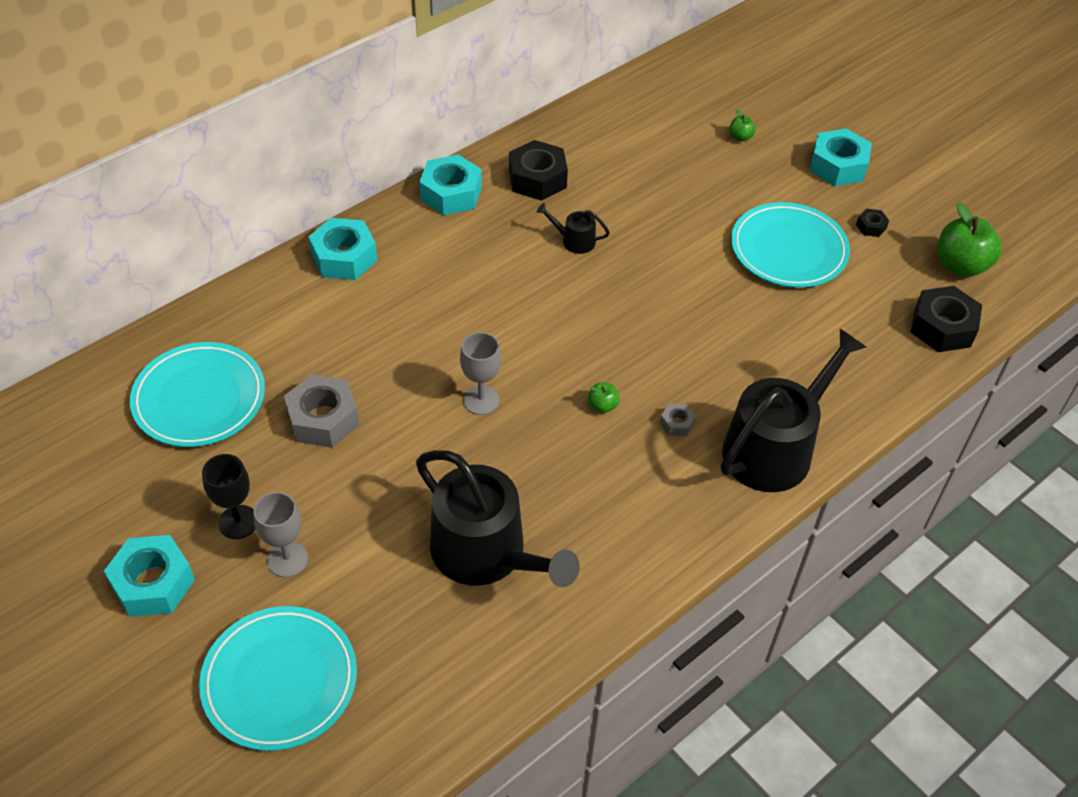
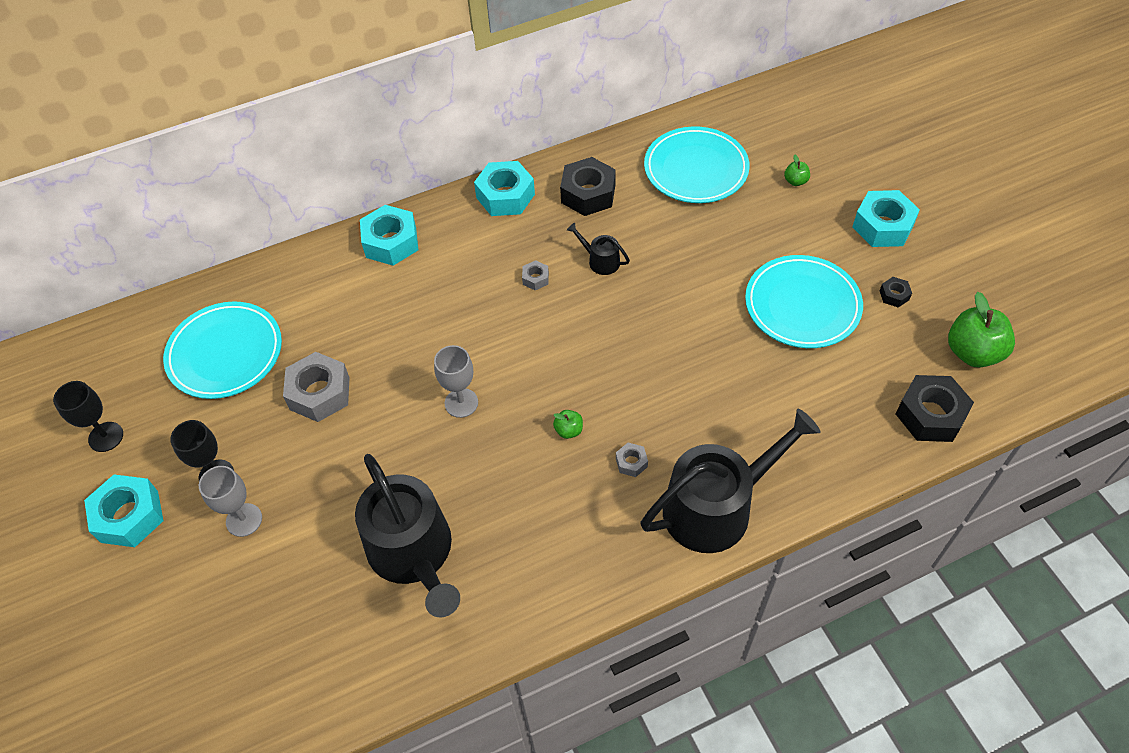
camera: 20 degrees right, 5 degrees up
turquoise plate [199,606,357,751] -> turquoise plate moved to [644,126,750,203]
none -> black goblet [53,381,123,452]
none -> grey nut [522,260,549,291]

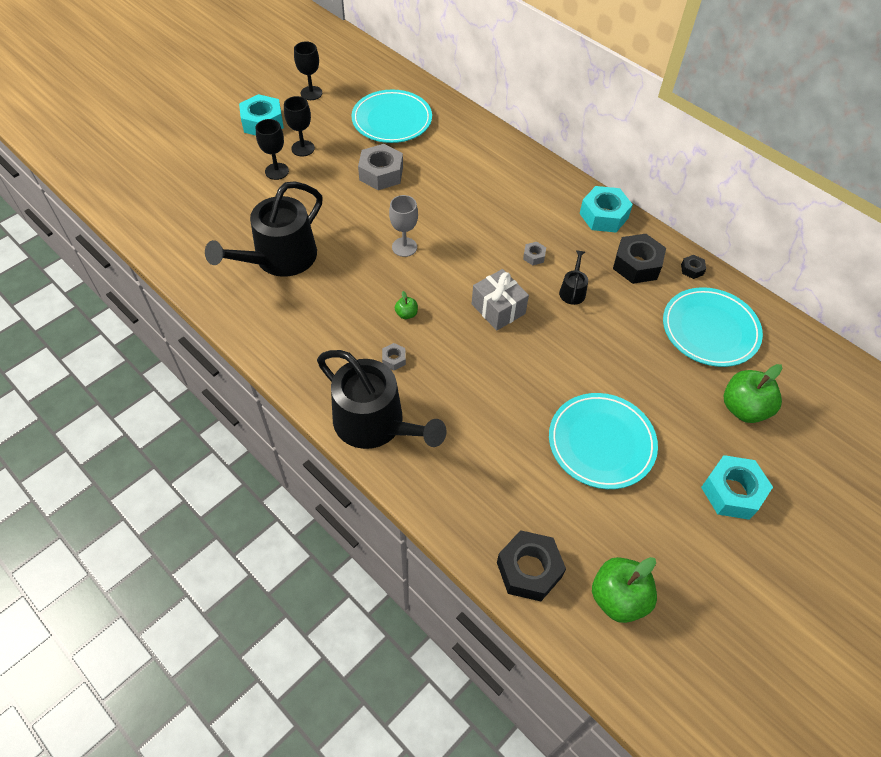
camera: 65 degrees right, 0 degrees up
grey goblet [199,466,262,537] -> black goblet [256,119,289,180]
turquoise nut [360,205,418,266] -> none
green apple [784,155,810,186] -> green apple [724,364,783,423], size x2.14
black nut [880,277,912,308] -> black nut moved to [681,255,706,279]
none -> grey gift [472,269,529,331]

